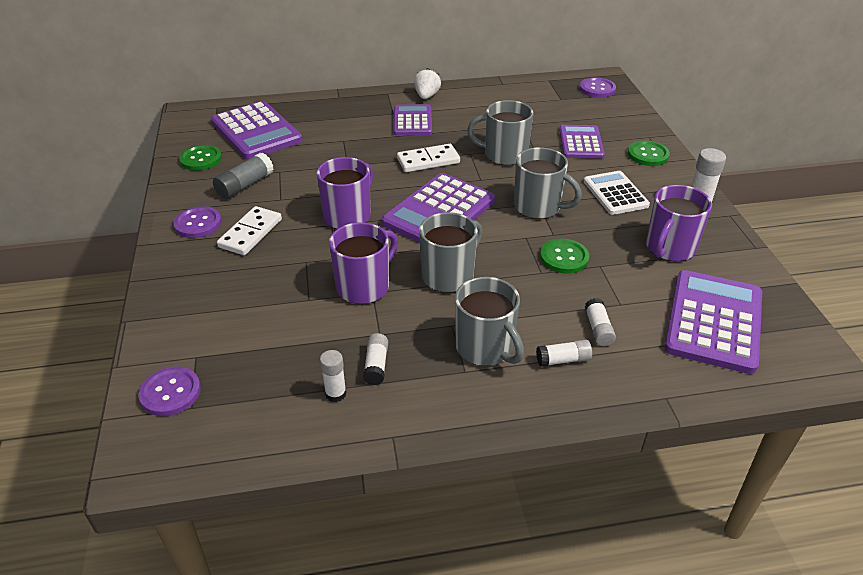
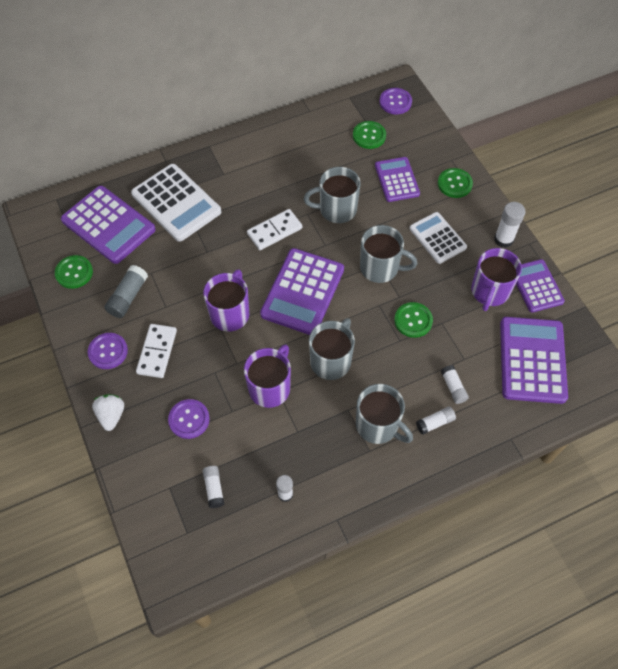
camera: 15 degrees left, 20 degrees up
purple button [138,367,201,416] -> purple button moved to [168,399,210,439]
white glue stick [363,333,388,385] -> white glue stick moved to [203,466,224,508]
purple calculator [393,104,432,136] -> purple calculator moved to [516,259,565,313]
white strawberry [414,68,441,99] -> white strawberry moved to [92,394,124,431]
none -> white calculator [131,164,221,242]
none -> green button [353,121,386,149]

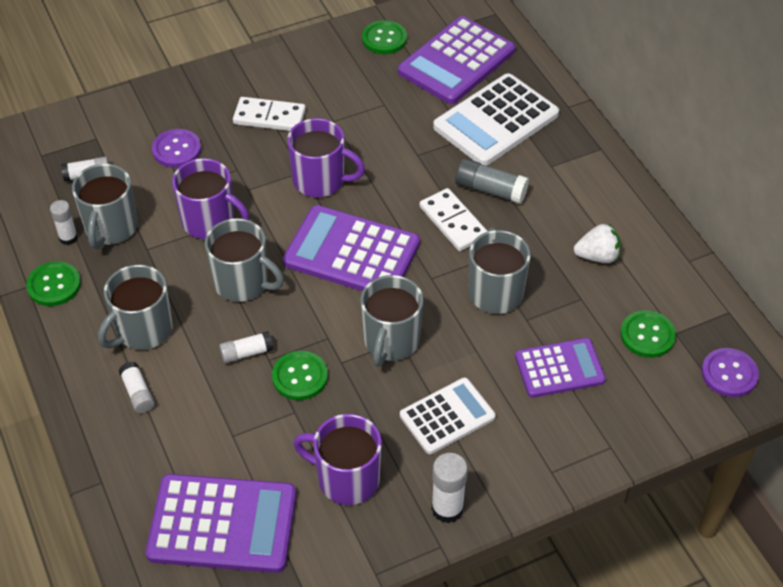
camera: 90 degrees right, 10 degrees down
purple button [88,333,128,369] -> none
white strawberry [92,394,124,431] -> white strawberry moved to [574,224,620,263]
grey glue stick [104,265,148,318] -> grey glue stick moved to [455,158,529,204]
green button [438,168,473,198] -> green button moved to [26,261,81,306]
white glue stick [441,365,469,404] -> white glue stick moved to [219,331,274,363]
purple calculator [516,259,565,313] -> none
none -> grey mug [72,164,138,249]

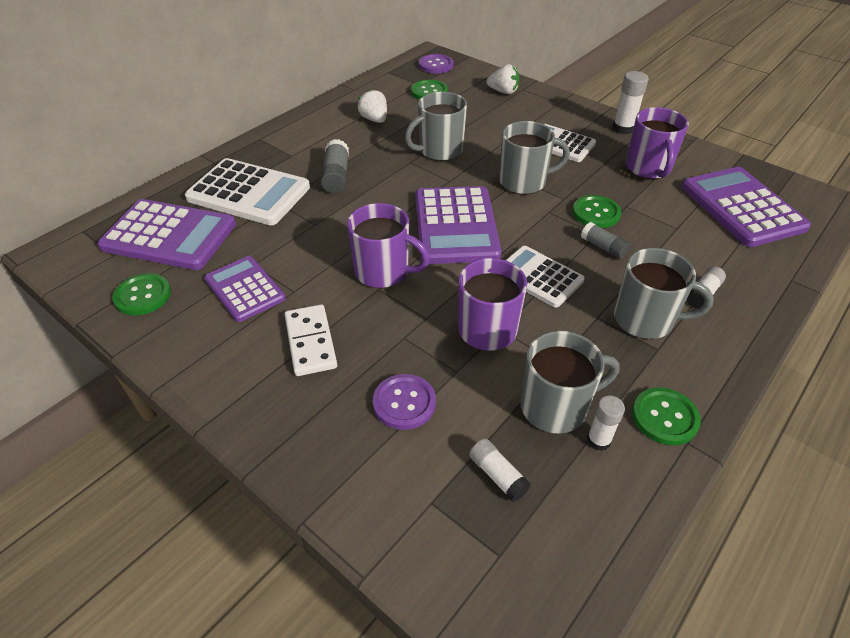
camera: 115 degrees left, 5 degrees down
grey mug [205,218,284,302] -> white calculator [506,246,585,308]
white glue stick [219,331,274,363] -> grey glue stick [581,222,630,259]
purple mug [287,118,365,198] -> purple mug turned 120 degrees clockwise [347,203,430,288]
white domino [420,188,487,251] -> none
purple calculator [515,338,606,398] -> purple calculator moved to [204,256,286,322]
none -> white strawberry [487,64,519,94]

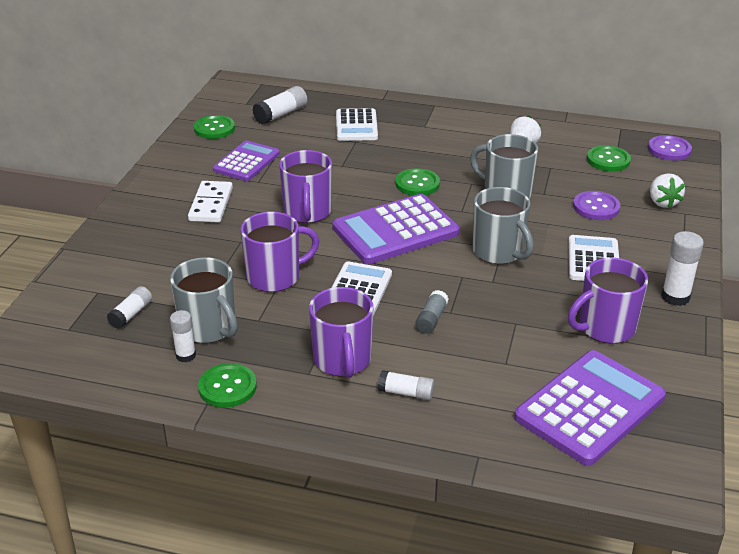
camera: 65 degrees right, 10 degrees down
purple calculator [97,199,236,270] -> white glue stick [252,86,307,125]
white calculator [185,158,310,225] -> white calculator [336,108,378,141], size x0.63
white domino [284,304,337,376] -> white domino turned 45 degrees counterclockwise [188,181,233,223]
grey glue stick [321,139,349,193] -> none
purple button [373,374,436,430] -> purple button moved to [573,191,620,220]
green button [572,195,621,228] -> green button moved to [395,168,440,196]
grey mug [614,248,714,339] -> purple mug [309,287,373,378]

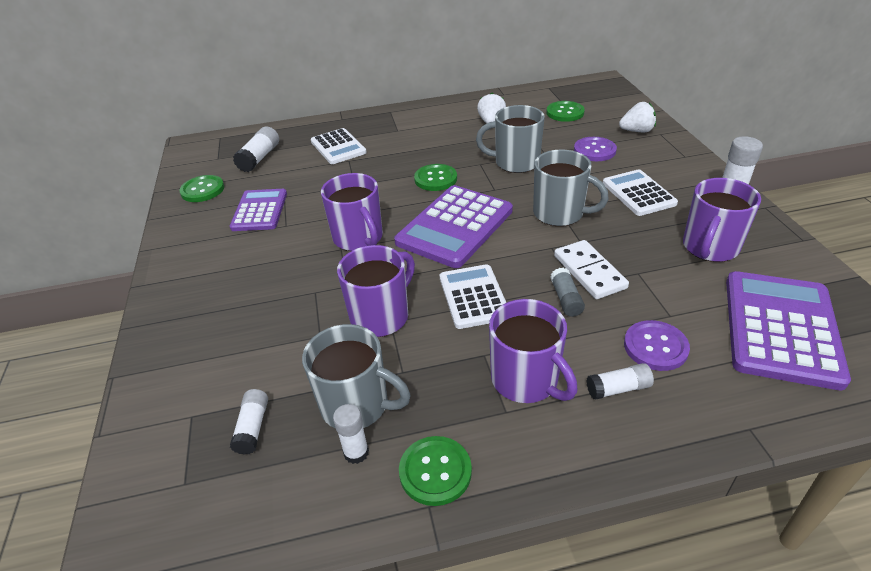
camera: 25 degrees left, 5 degrees up
white domino [188,181,233,223] -> white domino moved to [554,240,629,299]
purple button [648,135,692,161] -> purple button moved to [624,320,690,371]
white strawberry [650,173,685,209] -> white strawberry turned 60 degrees counterclockwise [619,102,656,132]

